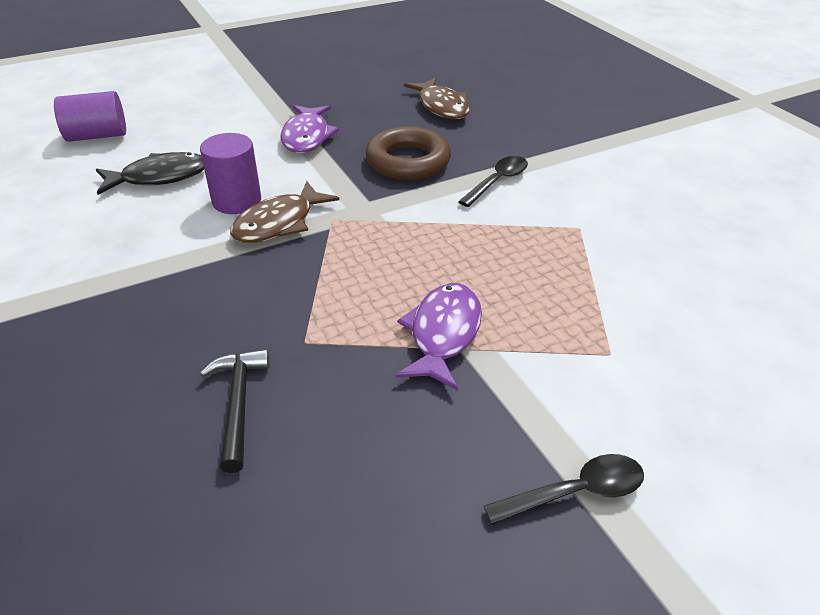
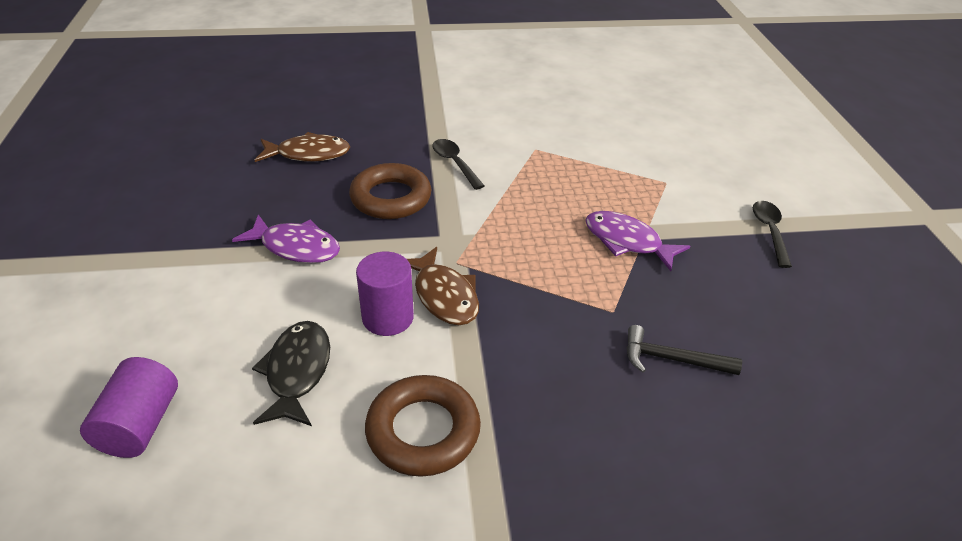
camera: 70 degrees left, 0 degrees up
none -> brown ring [365,375,481,477]

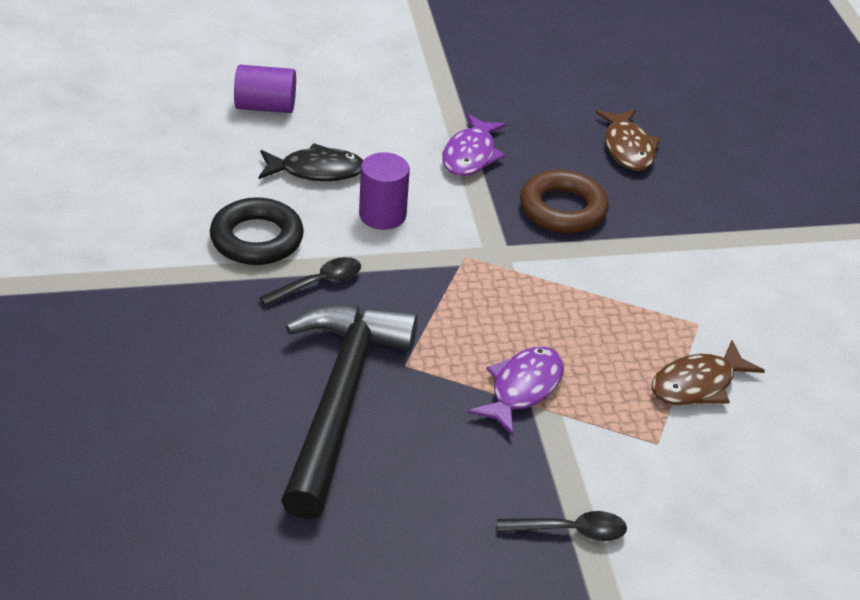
camera: 85 degrees right, 0 degrees up
brown ring [365,375,481,477] -> black ring [210,197,304,265]
brown fish [407,247,479,325] -> brown fish moved to [652,340,765,405]
black spoon [432,139,484,190] -> black spoon moved to [259,257,361,306]
black hammer [627,325,742,375] -> black hammer [281,305,418,520], size x2.38

